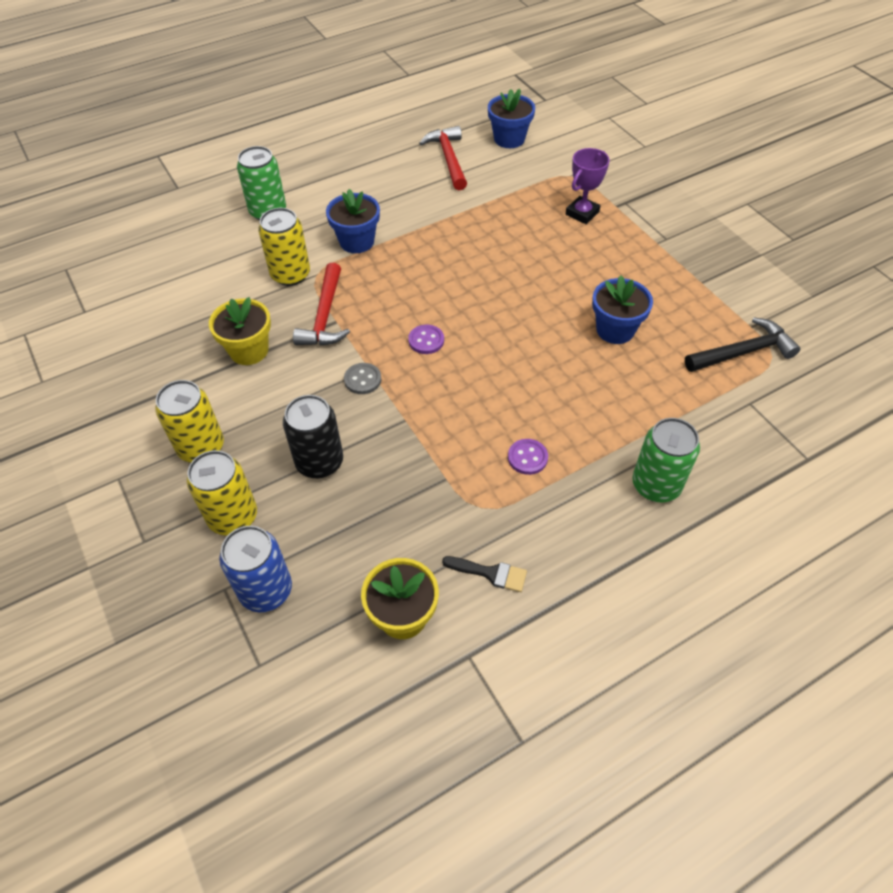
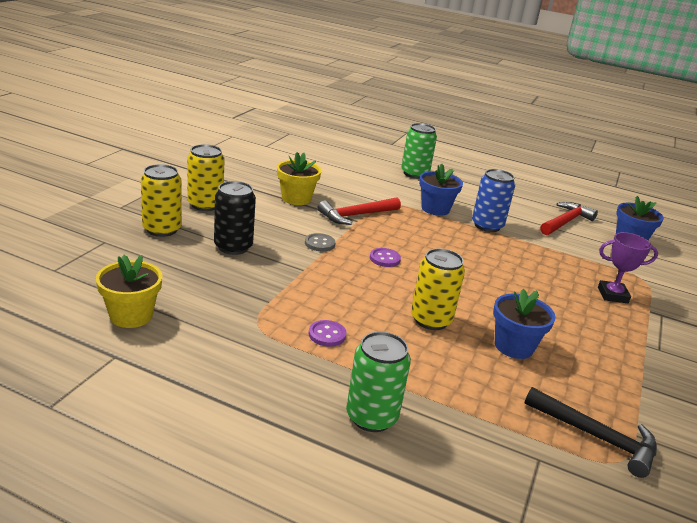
camera: 50 degrees right, 25 degrees down
blue can [219,526,292,613] -> blue can moved to [472,169,515,232]
yellow can [258,208,310,286] -> yellow can moved to [411,248,465,330]
black brush [442,556,527,592] -> none

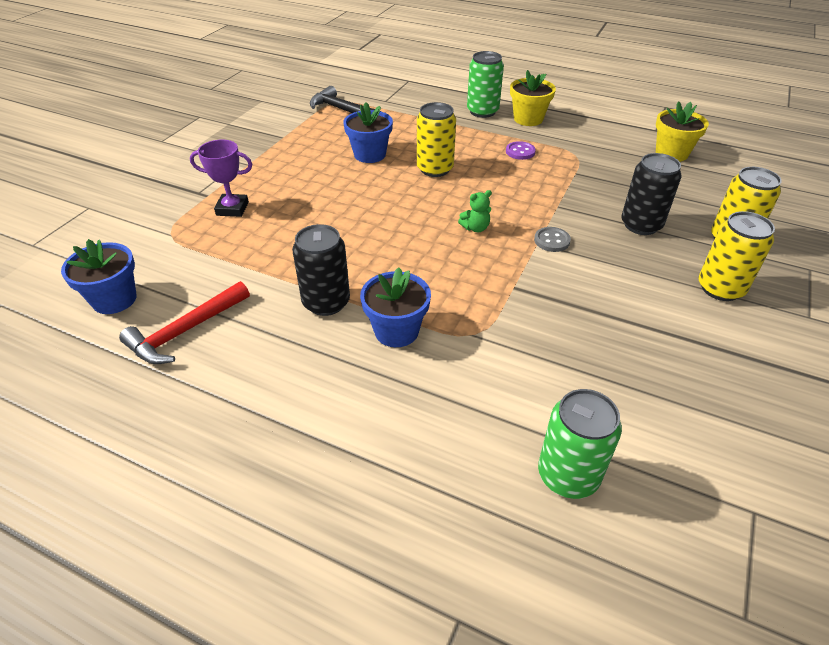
camera: 175 degrees left, 15 degrees up
yellow flower pot [277,152,321,205] -> yellow flower pot moved to [510,70,556,126]
red hammer [318,197,401,225] -> none
purple button [370,248,401,267] -> green teddy bear [458,190,492,232]
green can [401,123,437,179] -> green can moved to [538,389,622,499]
blue can [472,169,515,232] -> black can [292,224,350,316]

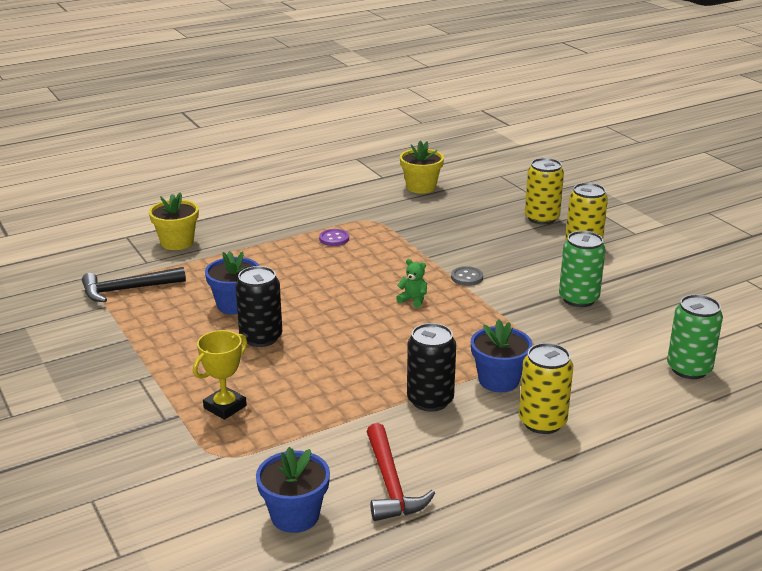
camera: 55 degrees left, 15 degrees down
purple trophy [190,139,252,217] -> yellow trophy [193,330,247,420]
yellow can [417,102,456,177] -> yellow can moved to [519,343,573,434]
green teddy bear [458,190,492,232] -> green teddy bear turned 75 degrees counterclockwise [396,259,427,308]
green can [467,51,504,118] -> green can moved to [559,231,606,307]
yellow flower pot [510,70,556,126] -> yellow flower pot moved to [149,192,199,250]
black can [621,153,682,235] -> black can moved to [235,266,282,347]

